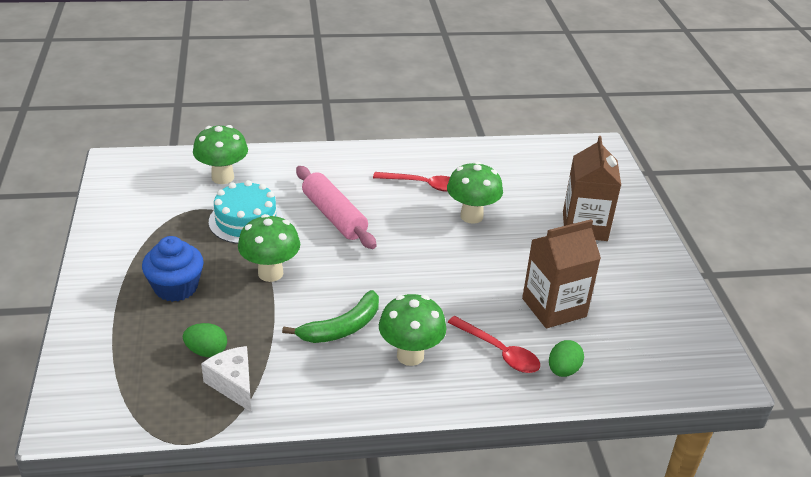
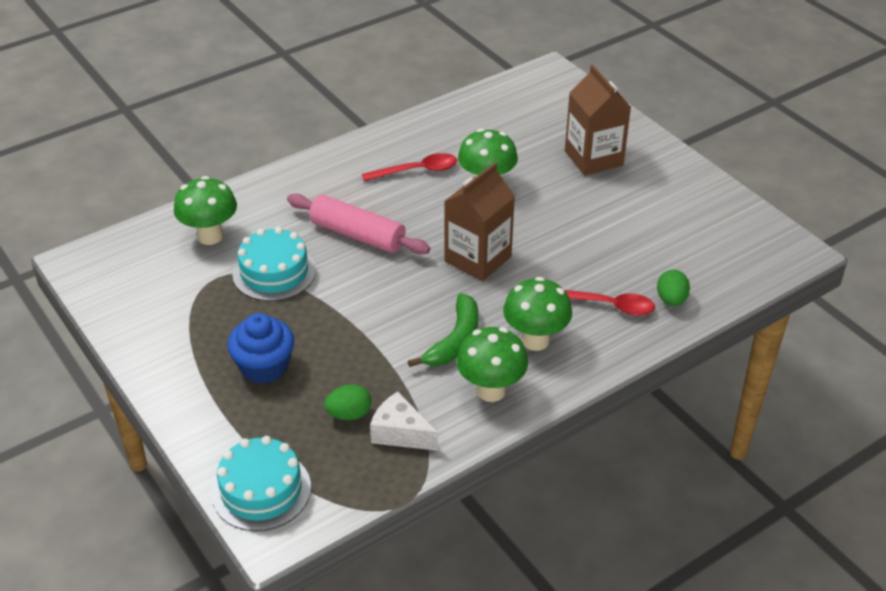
camera: 25 degrees left, 5 degrees up
green mushroom [238,214,300,282] -> green mushroom moved to [456,327,528,402]
brown carton [522,219,601,329] -> brown carton moved to [444,162,515,281]
none -> turquoise cake [212,436,311,531]

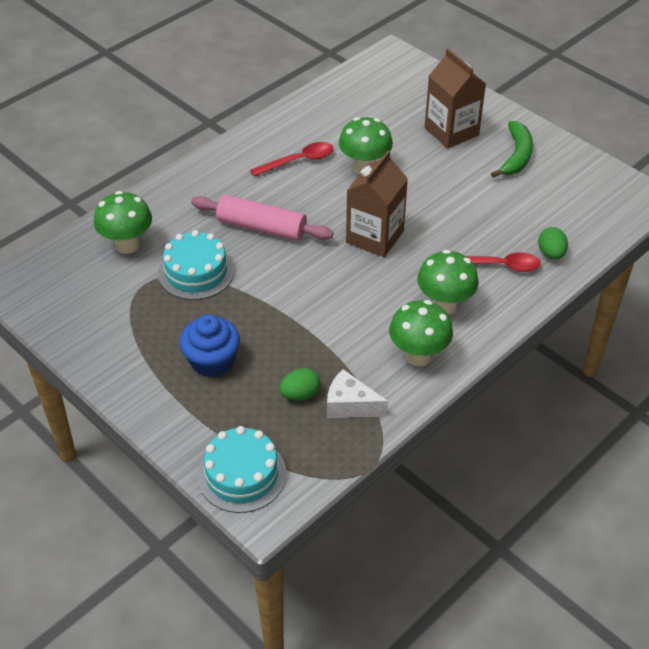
camera: 10 degrees left, 5 degrees up
green banana [408,293,478,367] -> green banana moved to [491,121,533,178]

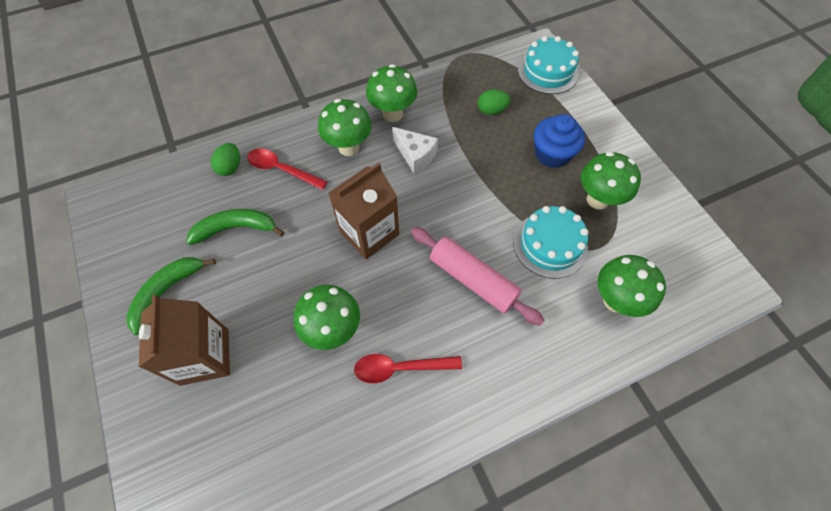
camera: 160 degrees left, 15 degrees up
white cheese [327,369,388,418] -> white cheese moved to [392,127,438,174]
none -> green banana [186,209,284,245]
none -> green mushroom [581,152,641,210]

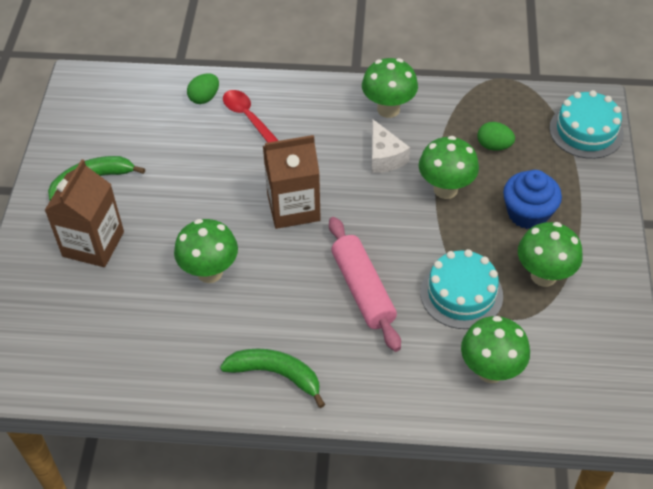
camera: 30 degrees right, 10 degrees down
green banana [186,209,284,245] -> green banana moved to [220,349,325,408]
green mushroom [318,99,372,156] -> green mushroom moved to [419,136,479,199]
red spoon [354,354,462,383] -> none

